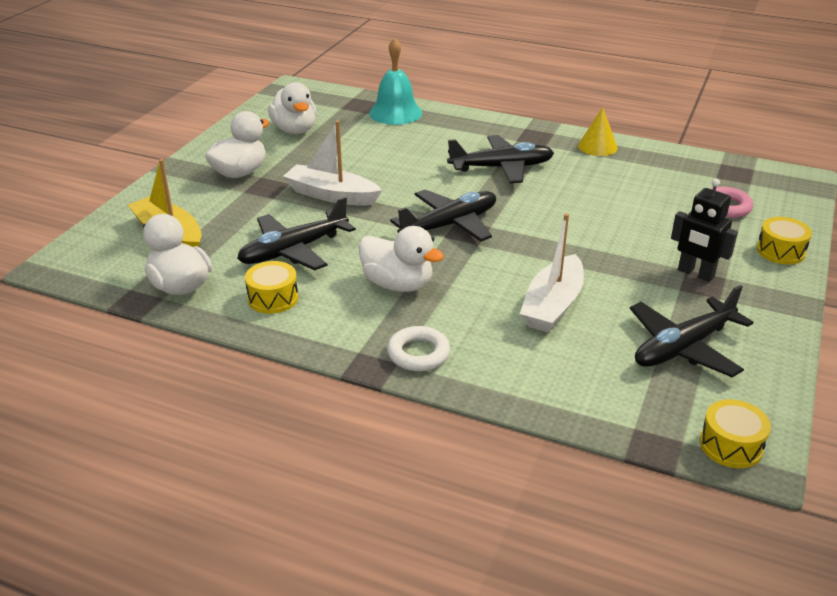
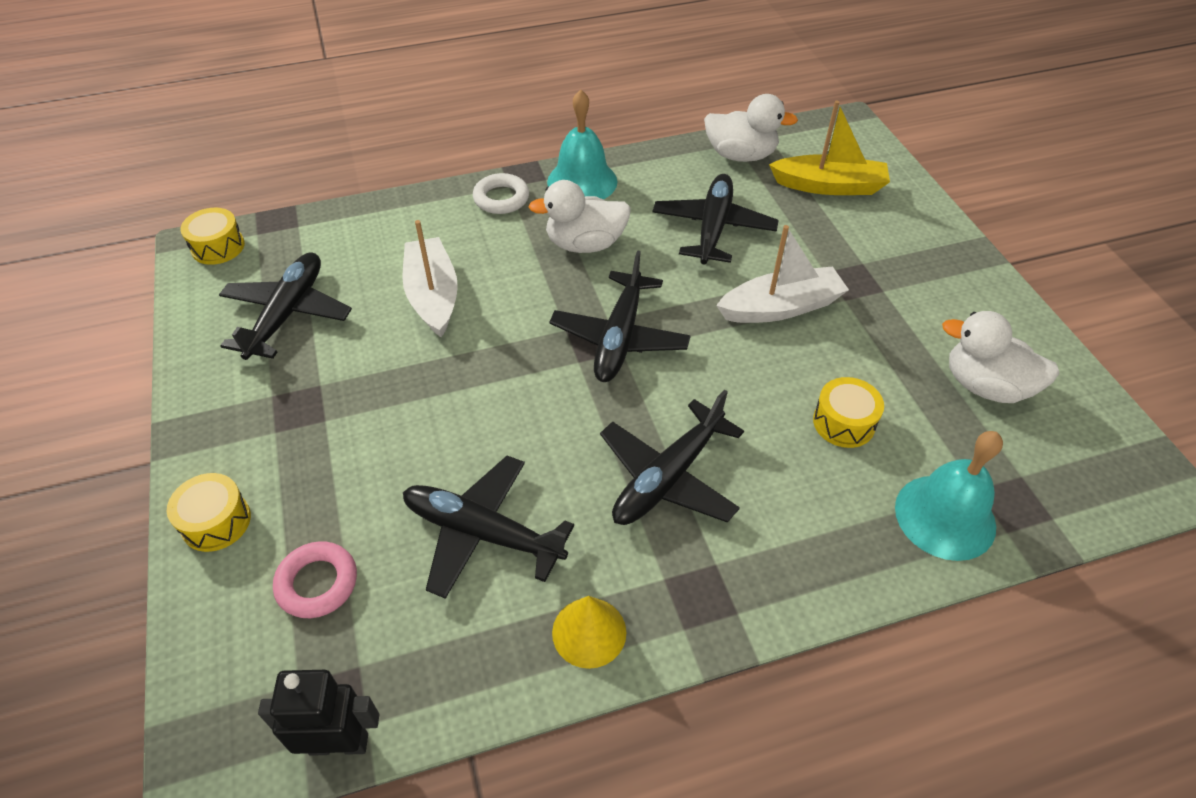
camera: 140 degrees right, 15 degrees up
white duck [205,111,269,178] -> none
yellow drum [245,261,298,314] -> yellow drum moved to [813,377,884,448]
black robot [671,179,738,282] -> black robot moved to [258,670,379,756]
none -> black plane [403,456,574,599]
none -> turquoise bell [547,90,617,199]

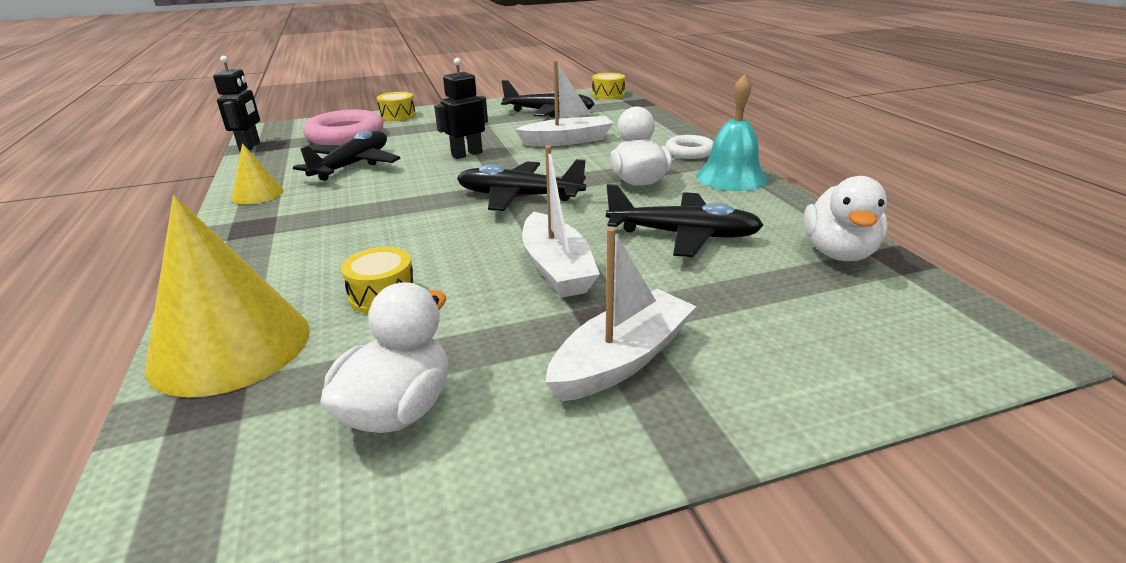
camera: 90 degrees right, 20 degrees down
pink ring [273,541,357,618] -> pink ring [303,110,384,145], size x1.74
black plane [600,390,744,525] -> none
yellow boat [769,101,890,195] -> none
turquoise bell [895,431,1003,561] -> yellow cone [145,195,310,397]
none -> black robot [434,58,488,159]
none -> white boat [545,228,696,401]

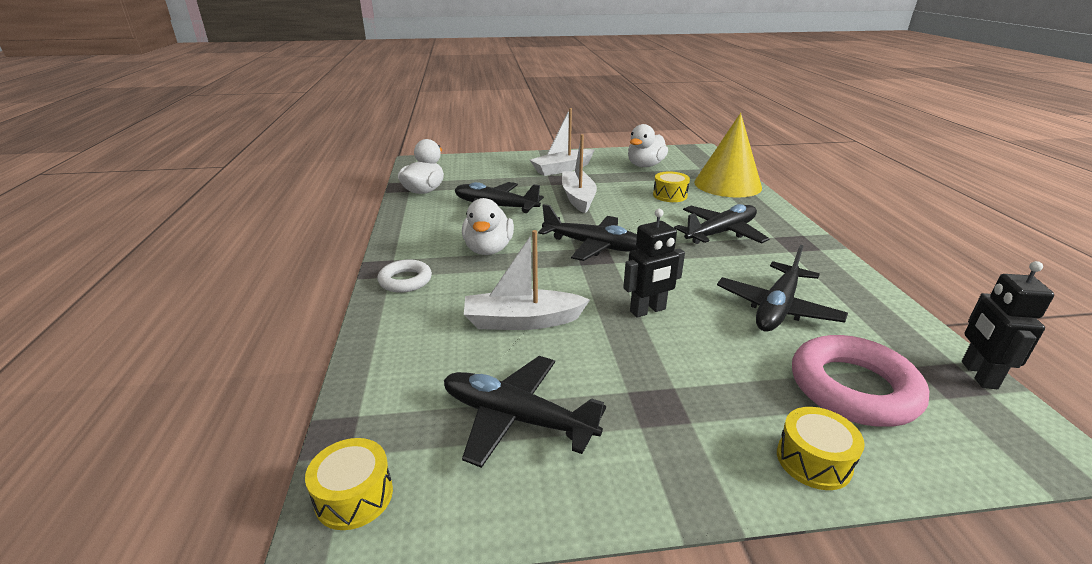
camera: 170 degrees left, 0 degrees up
yellow cone [231,143,284,205] -> none
turquoise bell [696,74,768,191] -> none
none -> black plane [674,204,769,244]

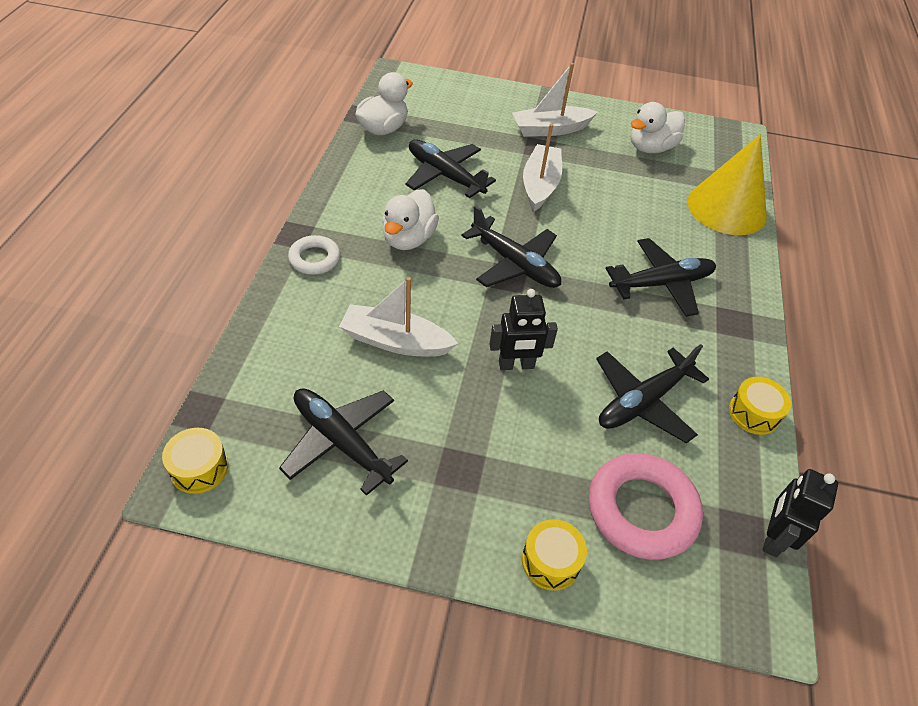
camera: 15 degrees right, 20 degrees up
yellow drum [653,171,690,202] -> yellow drum moved to [729,377,791,435]

